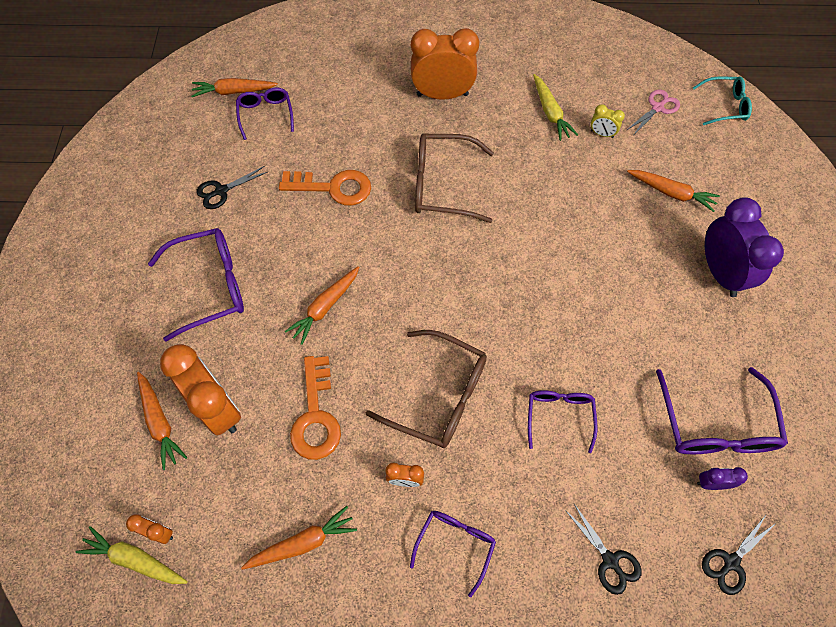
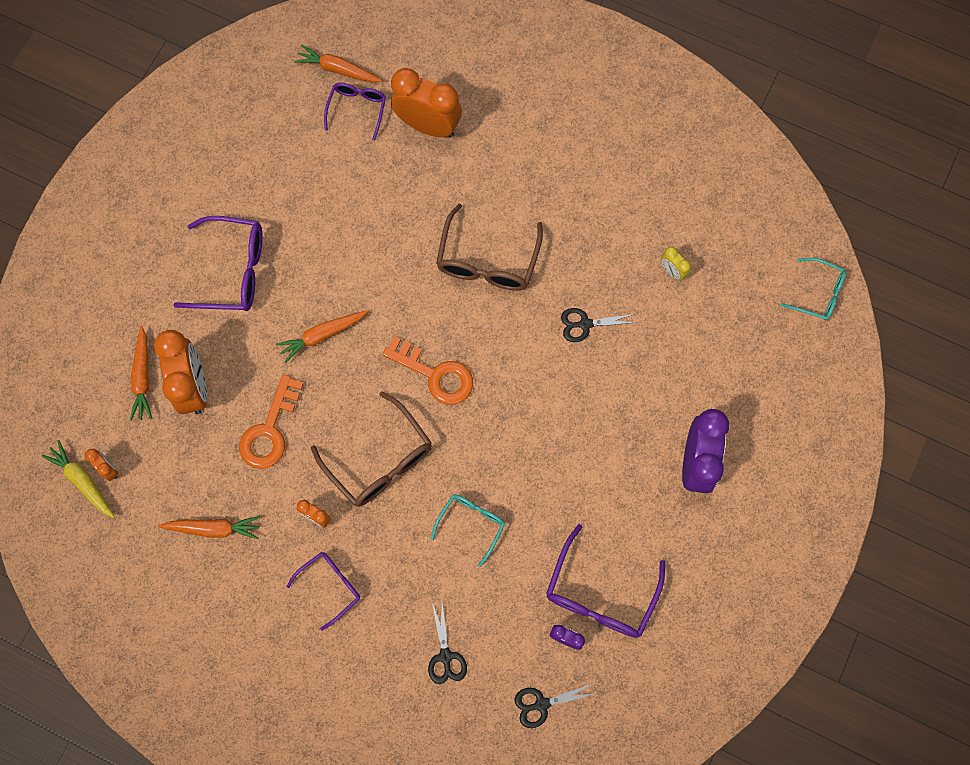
camera: 25 degrees right, 10 degrees up
black scissors [196,166,267,209] -> black scissors moved to [561,308,638,342]
orange key [279,170,371,206] -> orange key moved to [382,336,473,405]
orange clock [411,28,479,100] -> orange clock moved to [391,68,462,138]
brown glasses [415,133,494,223] -> brown glasses turned 105 degrees counterclockwise [436,204,543,291]
purple glasses [528,390,597,453] -> turquoise glasses [431,494,505,567]
yellow carrot [533,74,578,141] -> none
pink scissors [627,89,680,134] -> none
orange carrot [627,170,720,212] -> none

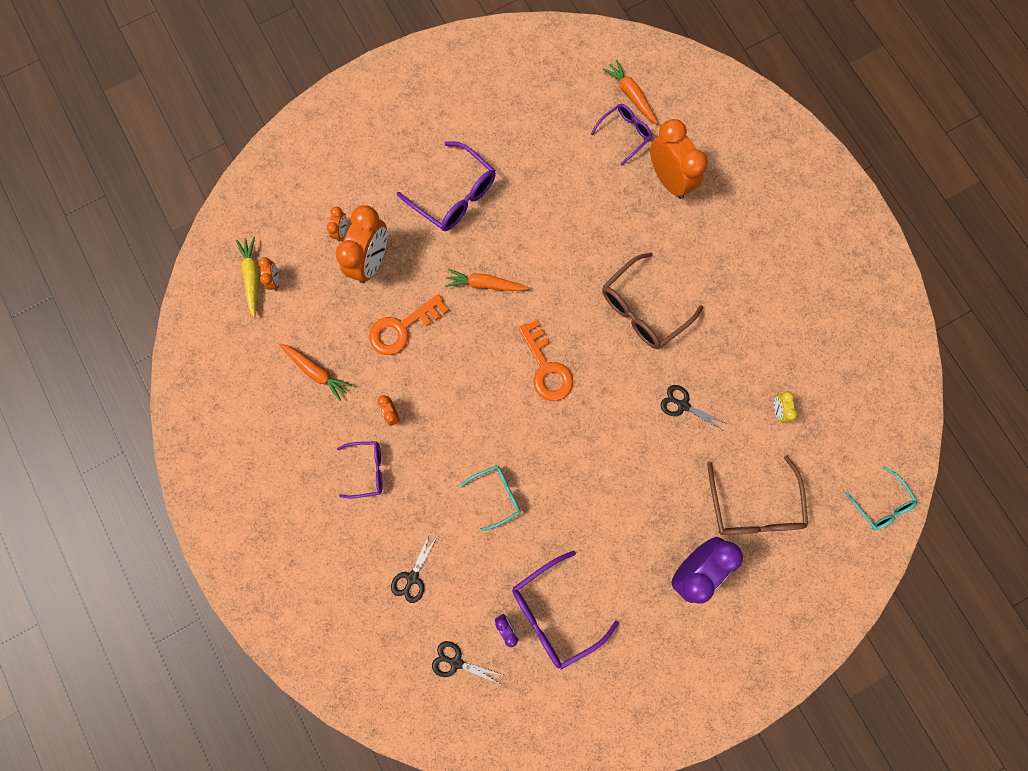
camera: 35 degrees right, 5 degrees up
orange carrot [130,326,153,421] -> orange clock [327,207,347,241]
brown glasses [311,391,432,507] -> brown glasses moved to [707,455,808,535]

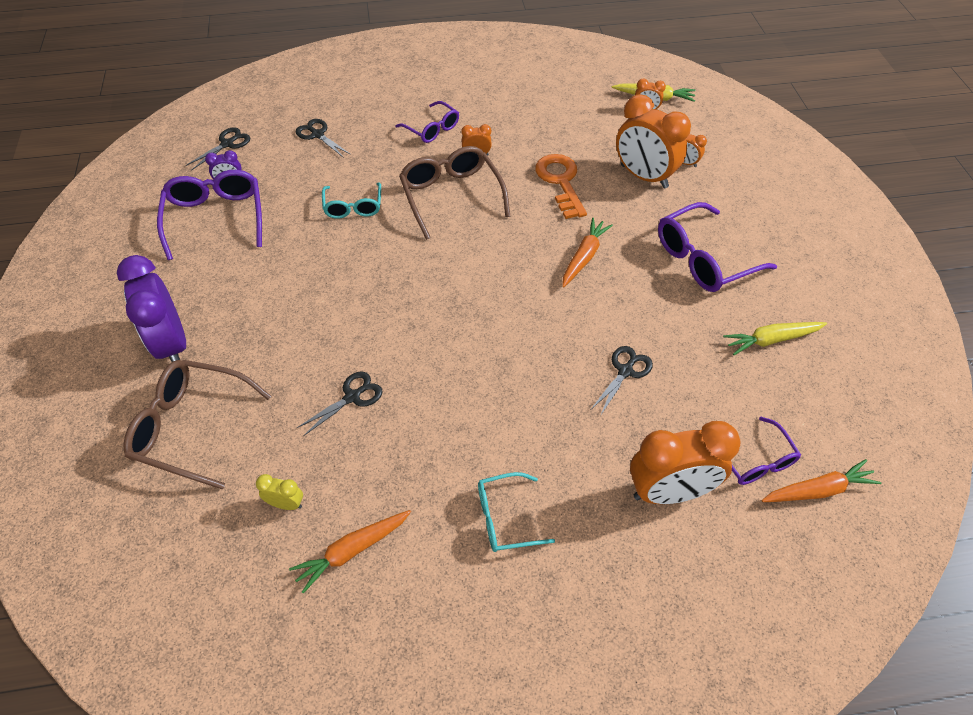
camera: 110 degrees right, 25 degrees down
orange carrot [279,344,352,401] -> orange carrot moved to [289,510,411,594]
purple glasses [337,441,383,498] -> purple glasses turned 60 degrees counterclockwise [396,101,459,143]
orange key [518,320,573,401] -> none
brown glasses [602,252,703,349] -> brown glasses moved to [399,146,511,240]
turquoise glasses [845,466,917,530] -> turquoise glasses moved to [478,472,555,552]
none -> black scissors [591,346,653,414]
none -> yellow carrot [723,322,827,355]

